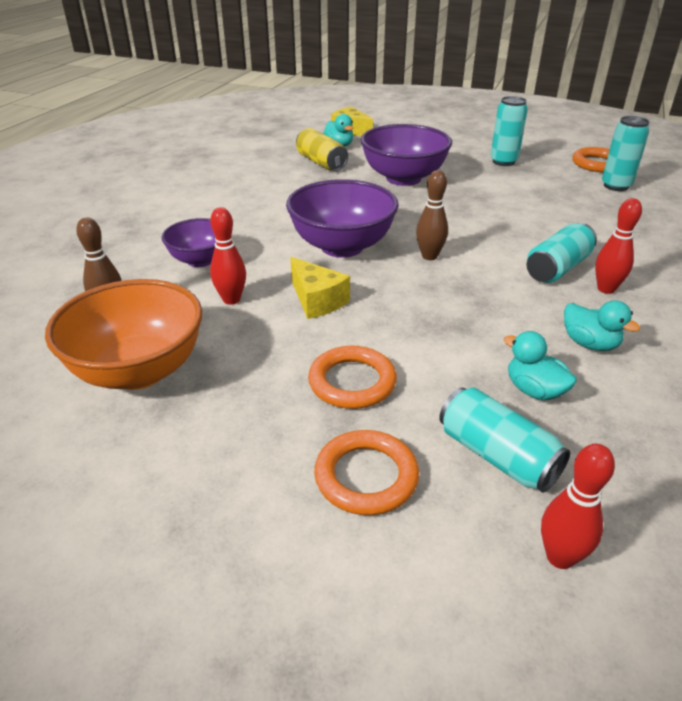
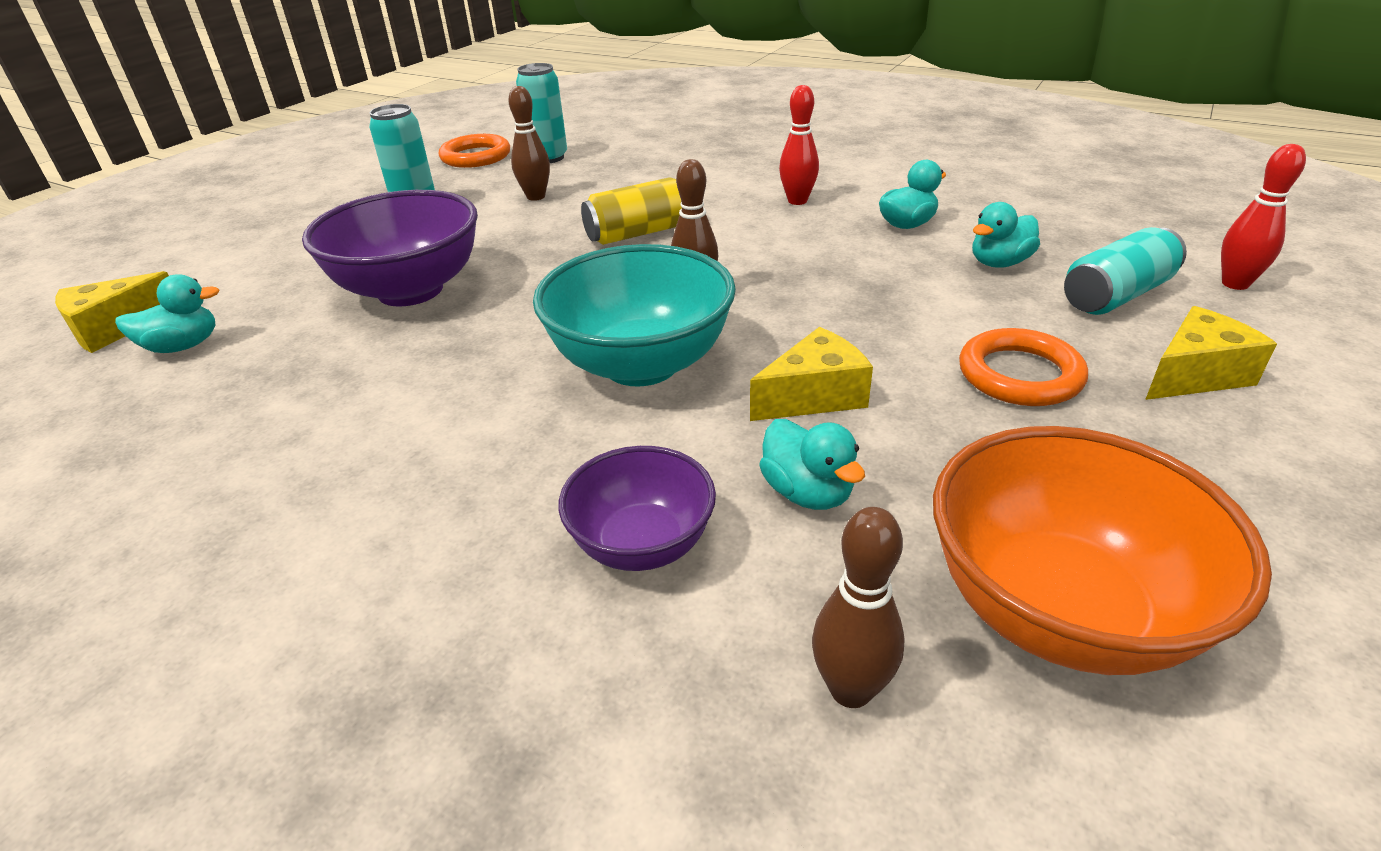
camera: 80 degrees left, 0 degrees up
red bowling pin [210,207,246,305] -> turquoise duck [759,419,865,510]
purple bowl [286,179,399,258] -> turquoise bowl [533,244,736,386]
yellow can [296,128,348,171] -> yellow can moved to [581,177,682,245]
orange ring [314,430,419,515] -> yellow cheese [1145,306,1277,400]
turquoise can [527,223,597,283] -> none
none -> brown bowling pin [508,86,550,201]

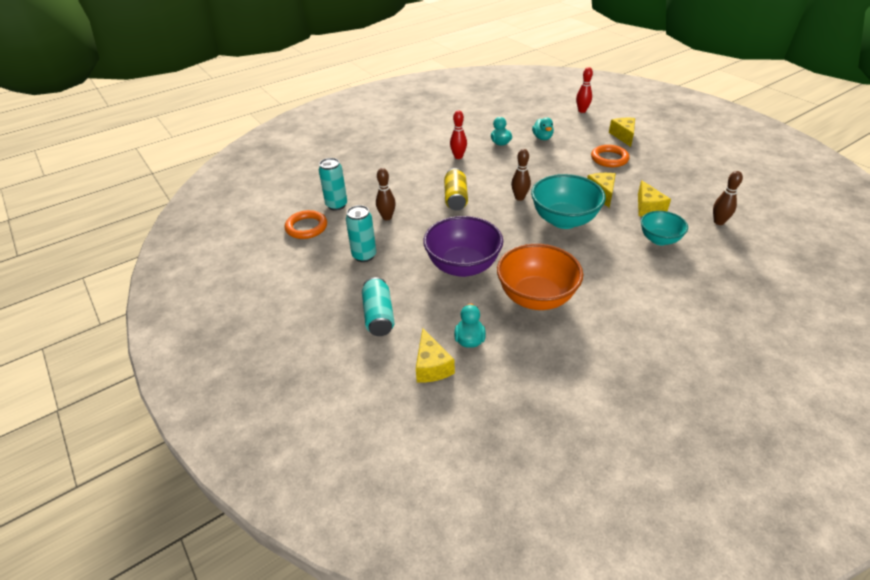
camera: 65 degrees left, 5 degrees up
purple bowl [558,446,716,571] -> turquoise bowl [641,211,688,245]
turquoise duck [759,419,865,510] -> yellow cheese [638,180,671,217]
orange bowl [933,426,1272,675] -> orange bowl moved to [497,244,583,310]
turquoise can [1064,227,1187,315] -> turquoise can moved to [362,277,395,336]

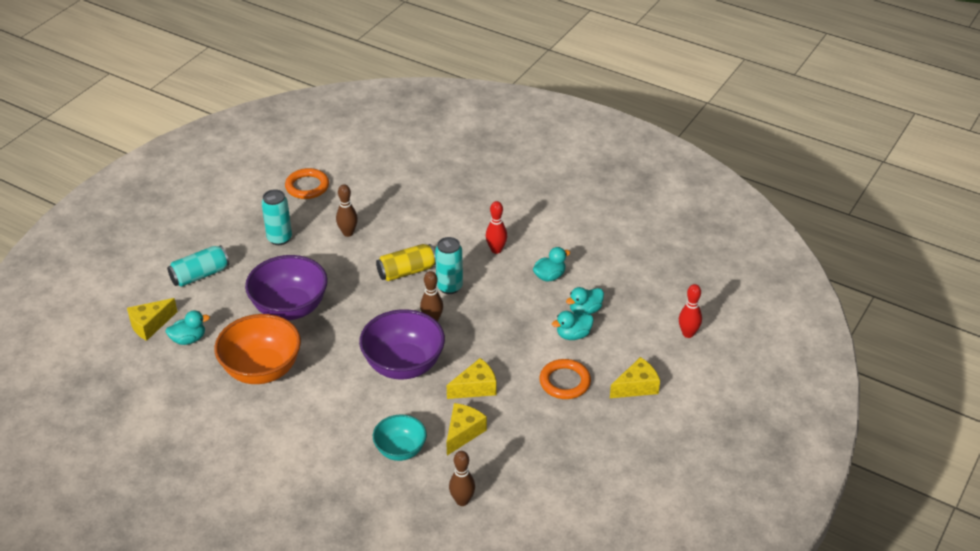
camera: 65 degrees right, 0 degrees up
turquoise can [319,158,347,211] -> turquoise can moved to [435,237,463,294]
turquoise bowl [531,174,606,229] -> purple bowl [359,309,445,379]
yellow cheese [638,180,671,217] -> yellow cheese turned 150 degrees clockwise [446,403,487,456]
none -> turquoise duck [552,311,594,340]

